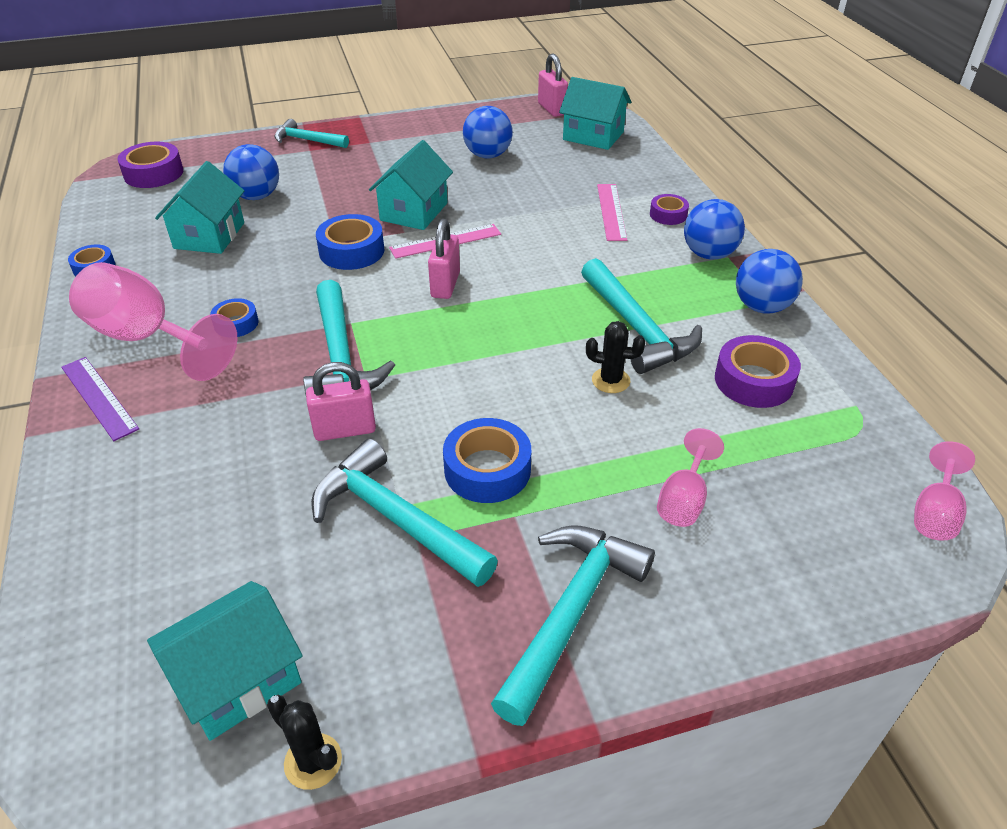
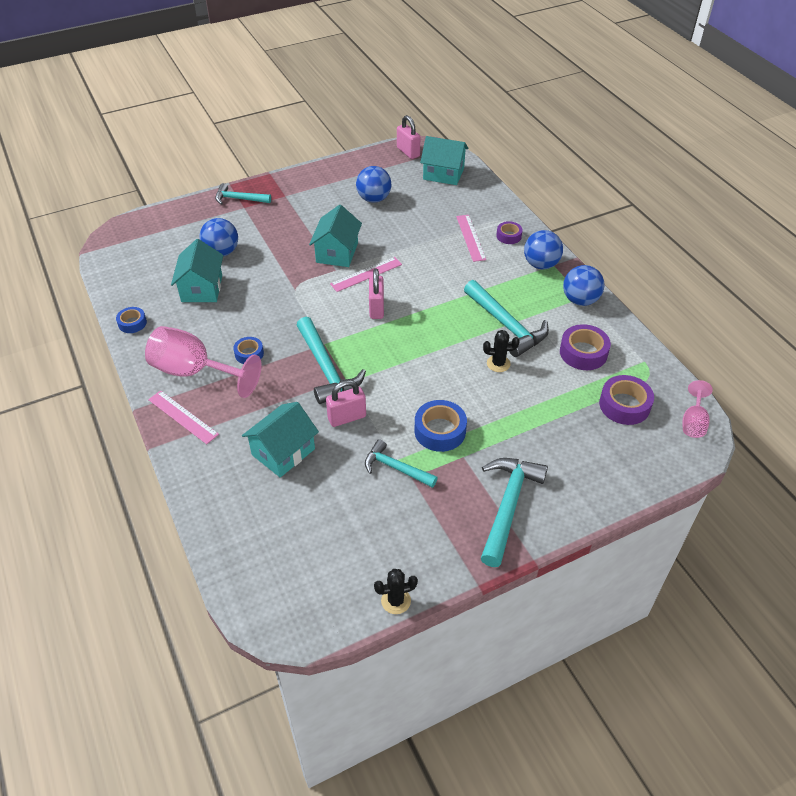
camera: 10 degrees left, 5 degrees up
purple ruler [61,357,139,441] -> pink ruler [148,390,219,444]
purple tape [118,142,183,188] -> purple tape moved to [599,375,654,425]
turquoise house [147,581,303,741] -> turquoise house moved to [242,402,319,478]
black cactus [267,695,342,790] -> black cactus turned 45 degrees counterclockwise [374,569,418,614]
turquoise hammer [311,438,498,587] -> turquoise hammer [365,439,438,488], size x0.63
blue tape [316,214,384,270] -> none
pink goblet [657,428,724,527] -> none

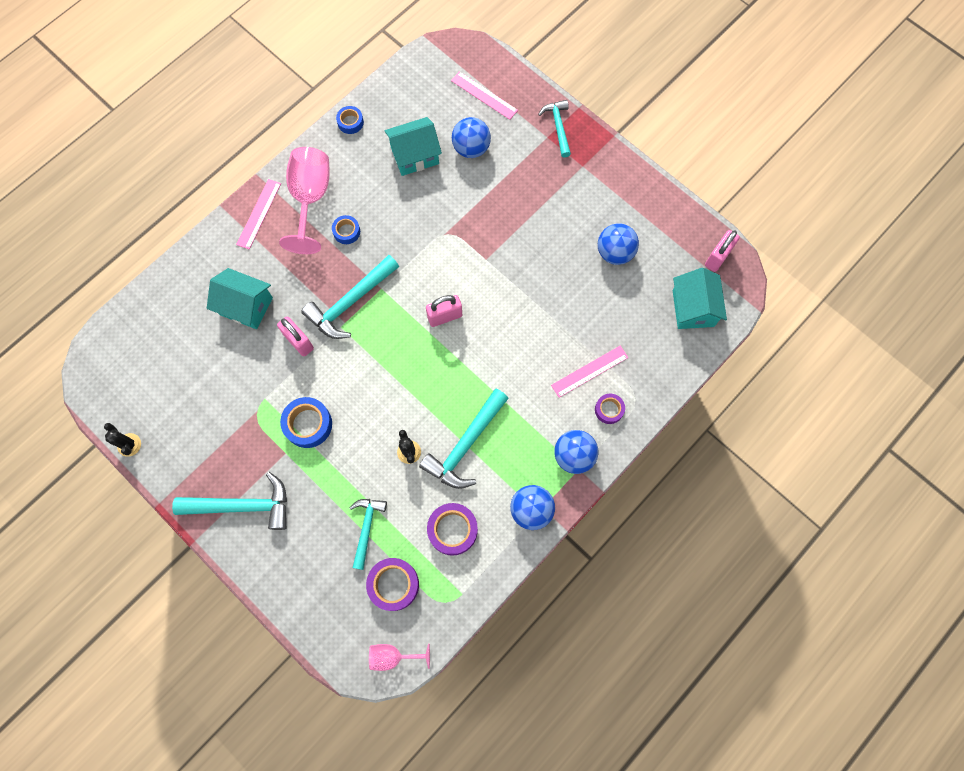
camera: 70 degrees right, 25 degrees up
turquoise house [309,205,362,267] -> none
pink ruler [330,257,402,292] -> pink ruler moved to [451,72,518,120]
turquoise hammer [365,439,438,488] -> turquoise hammer moved to [349,499,387,570]

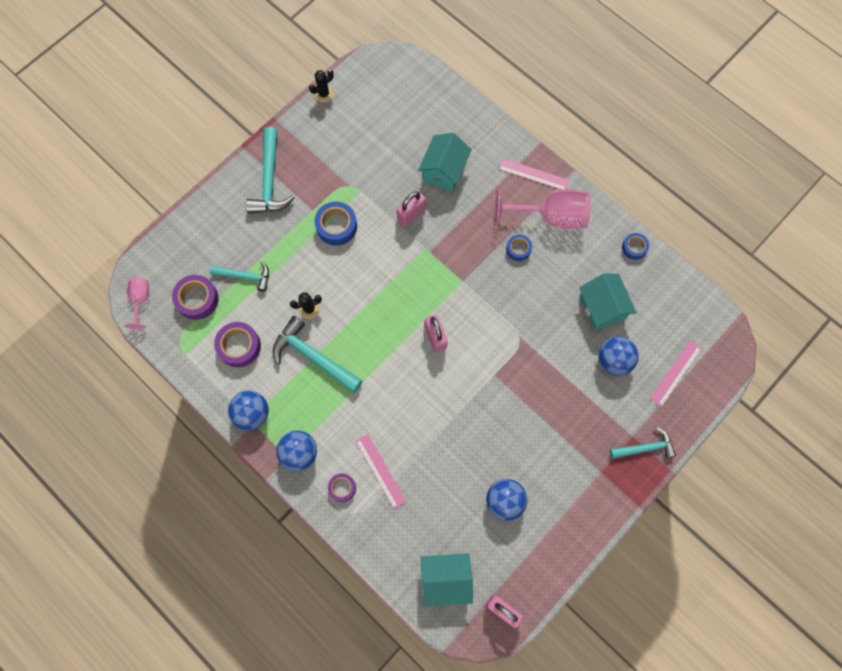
camera: 90 degrees right, 0 degrees up
turquoise hammer [301,255,399,339] -> none

